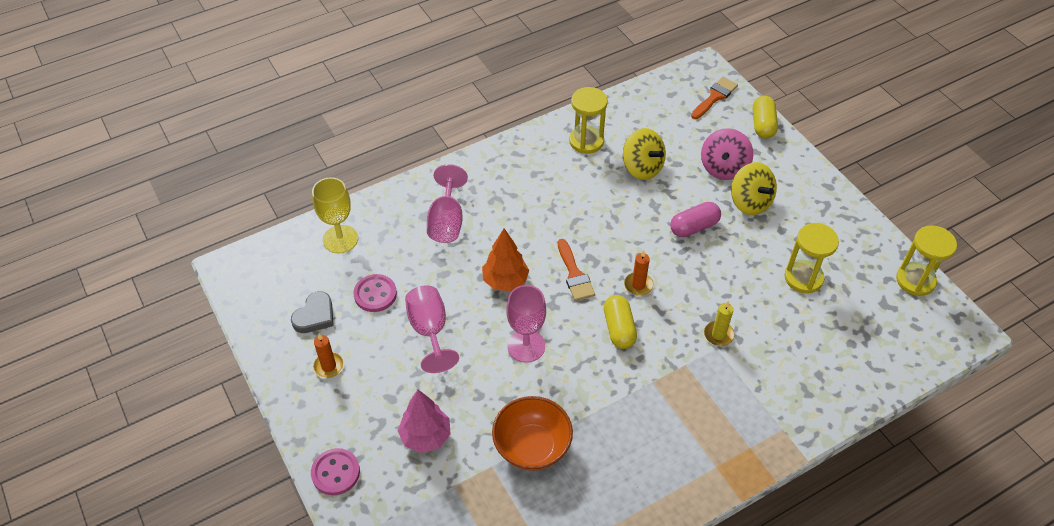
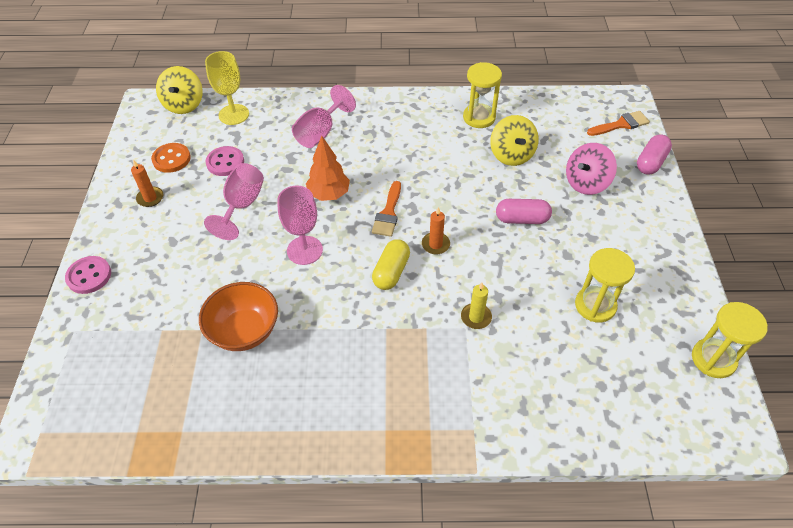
camera: 30 degrees right, 0 degrees up
grey heart [291,291,334,333] -> orange button [151,143,191,173]
pink tree [398,390,451,453] -> none
yellow spinning top [731,162,777,215] -> yellow spinning top moved to [156,66,203,114]
yellow capsule [753,96,778,139] -> pink capsule [637,134,672,175]

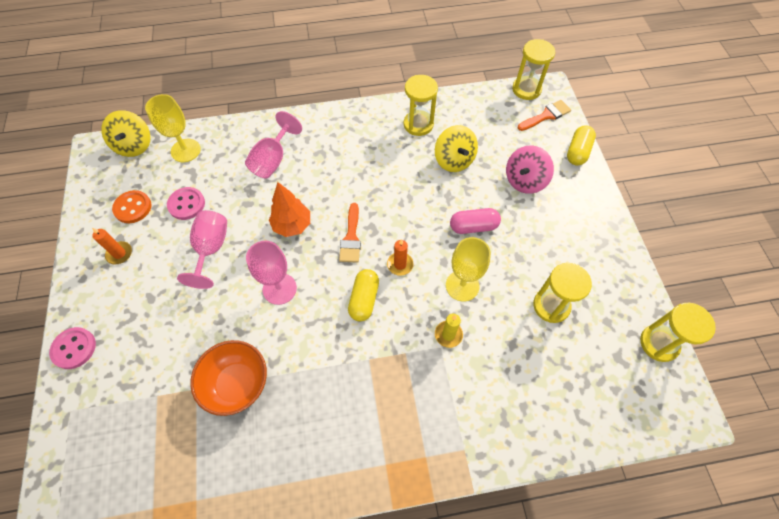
camera: 10 degrees left, 10 degrees up
pink capsule [637,134,672,175] -> yellow capsule [567,125,596,165]
none -> yellow goblet [446,237,491,302]
none -> yellow hourglass [512,39,555,100]

